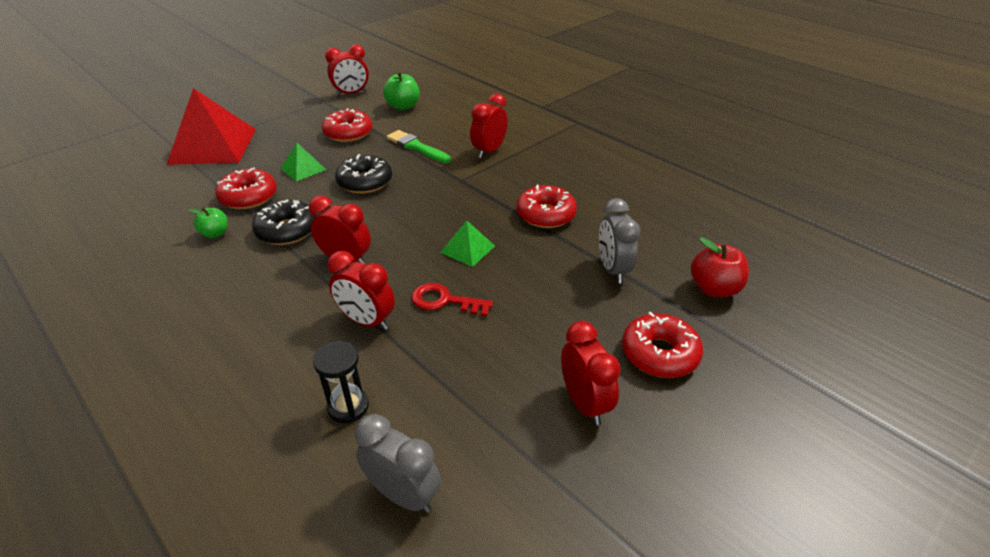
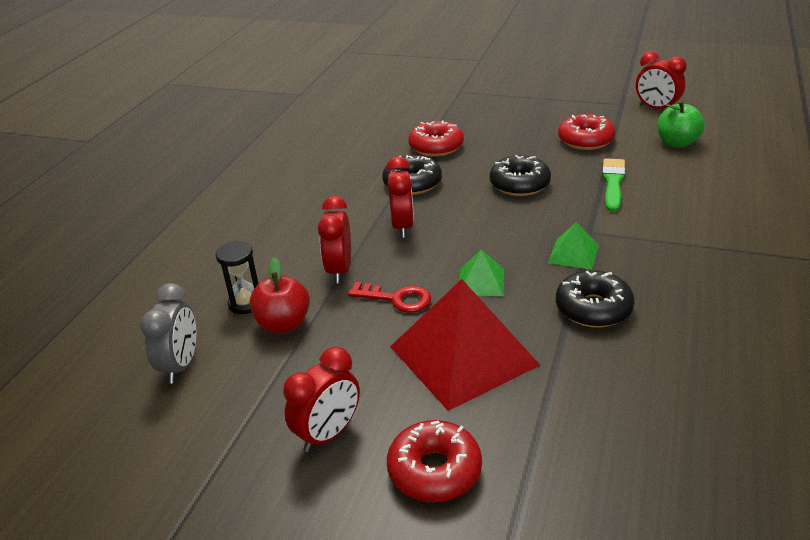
camera: 65 degrees right, 5 degrees down
red pyramid [166,88,256,165] -> red pyramid moved to [390,279,541,411]
green apple [188,207,228,238] -> none
green pyramid [280,143,326,182] -> green pyramid moved to [548,222,599,270]
red key [412,283,493,317] -> red key turned 120 degrees clockwise [348,282,431,313]
red clock [470,93,508,158] -> none
red donut [516,185,577,228] -> black donut [556,270,635,328]
grey clock [599,198,640,284] -> none
red apple [691,237,749,297] -> red apple moved to [249,257,310,333]

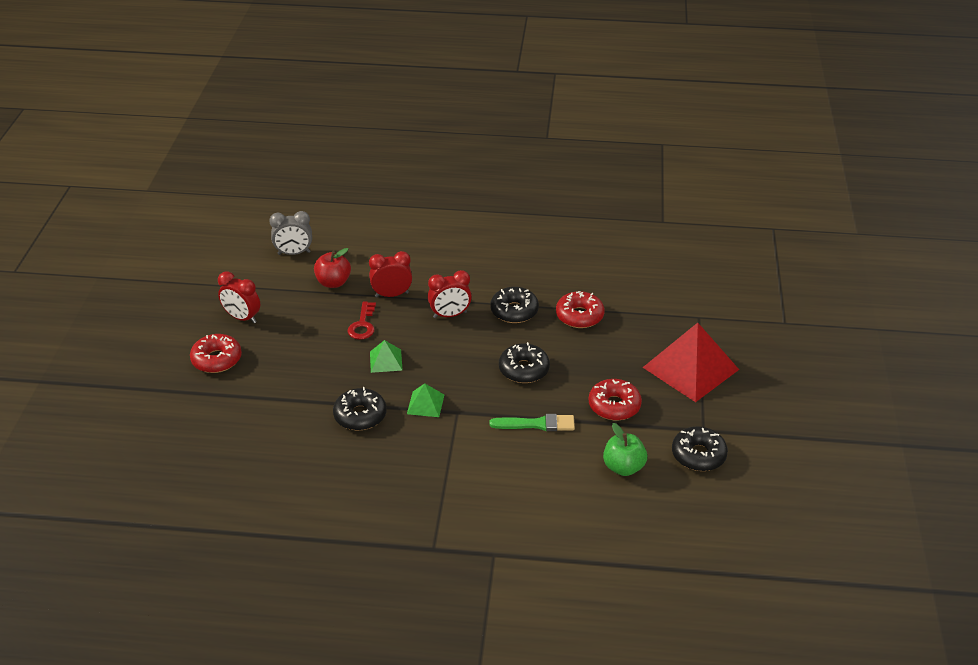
camera: 75 degrees right, 5 degrees up
black hourglass [215,241,259,314] -> none
red pyramid [390,279,541,411] -> red pyramid moved to [642,323,739,402]
red clock [636,51,687,109] -> black donut [672,426,728,471]

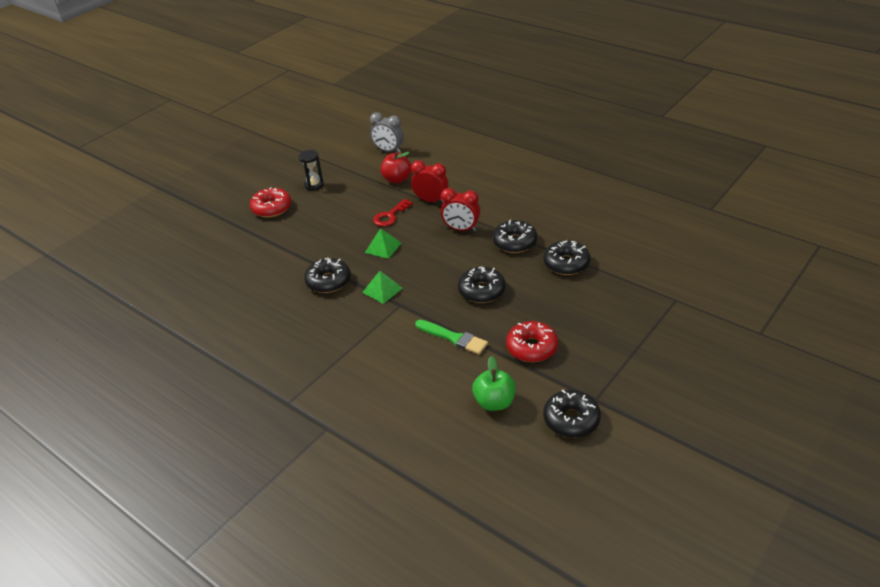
camera: 35 degrees right, 0 degrees up
red clock [218,272,260,323] -> black hourglass [299,150,324,190]
red donut [556,291,605,328] -> black donut [544,240,590,275]
red pyramid [642,323,739,402] -> none

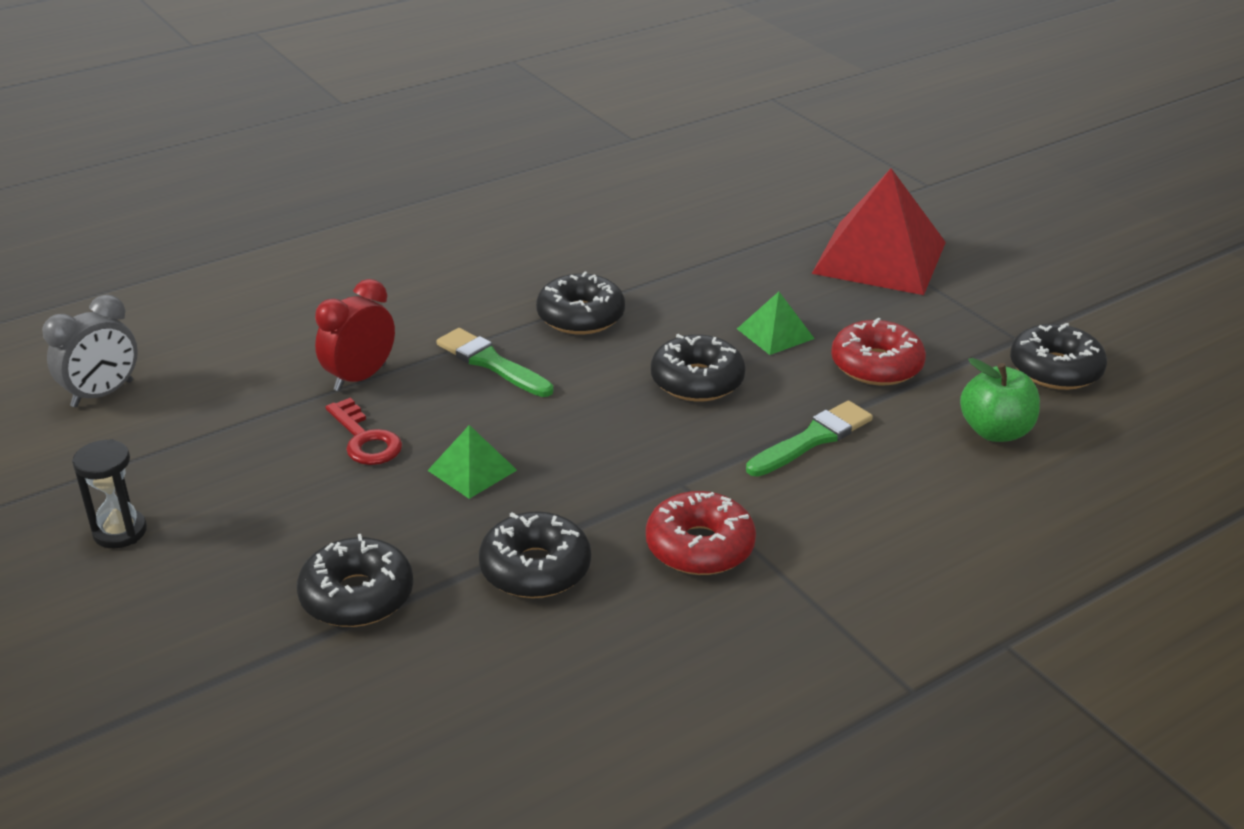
camera: 75 degrees left, 5 degrees down
red donut [250,187,291,217] -> red donut moved to [646,491,756,575]
green pyramid [362,271,403,304] -> green pyramid moved to [737,292,815,355]
red apple [381,151,412,183] -> none
red clock [441,188,480,231] -> green brush [436,328,553,397]
black donut [544,240,590,275] -> black donut moved to [297,534,413,627]
none -> red pyramid [812,168,946,295]

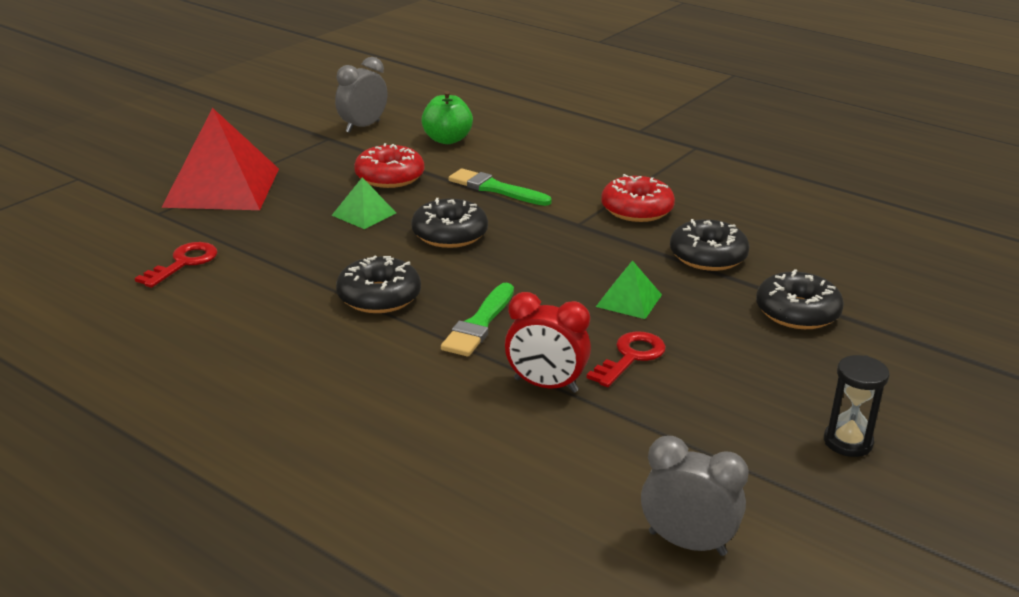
camera: 110 degrees left, 5 degrees down
black donut [1010,323,1107,390] -> grey clock [335,57,388,133]
none -> red key [135,242,217,288]

